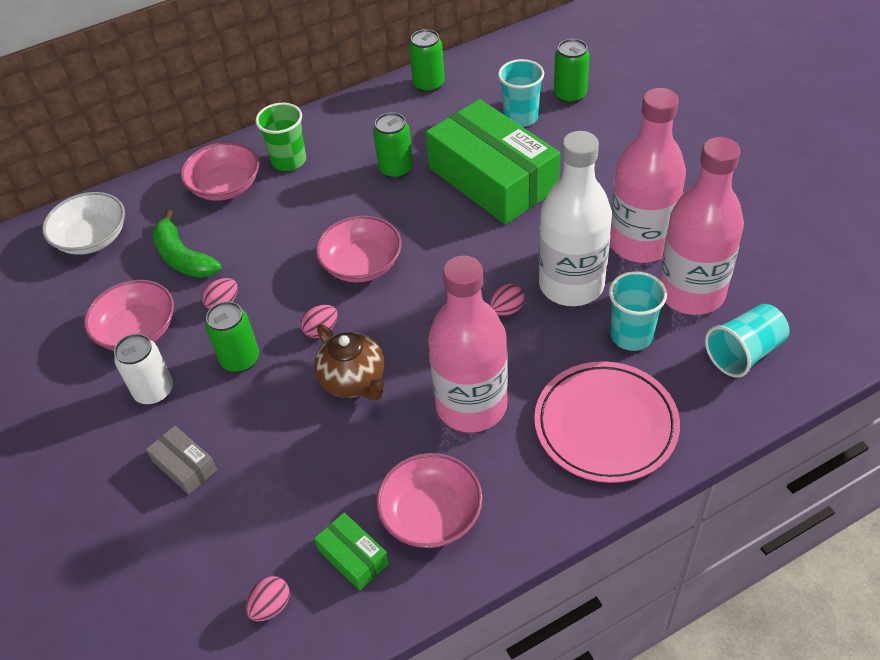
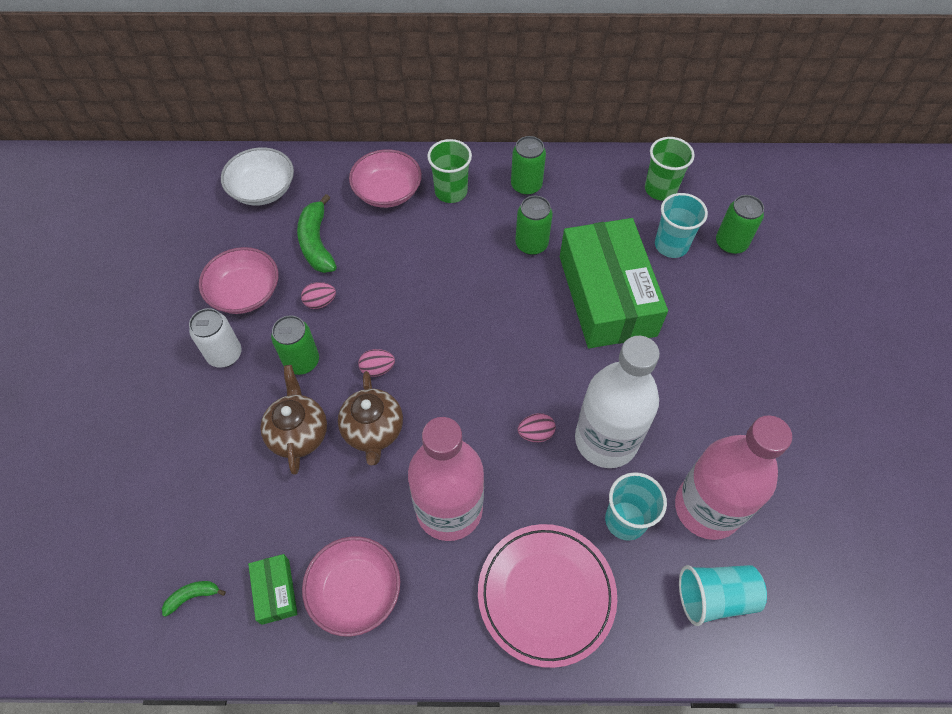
camera: 25 degrees right, 10 degrees up
grey box [146,426,217,495] -> none
pink egg [246,576,290,621] -> green banana [162,581,226,617]
pink bowl [316,216,402,283] -> none
green can [409,29,445,93] -> green can moved to [511,136,546,196]
pink bottle [610,88,686,263] -> none
none -> brown teapot [260,365,327,475]
none -> green cup [645,137,695,201]

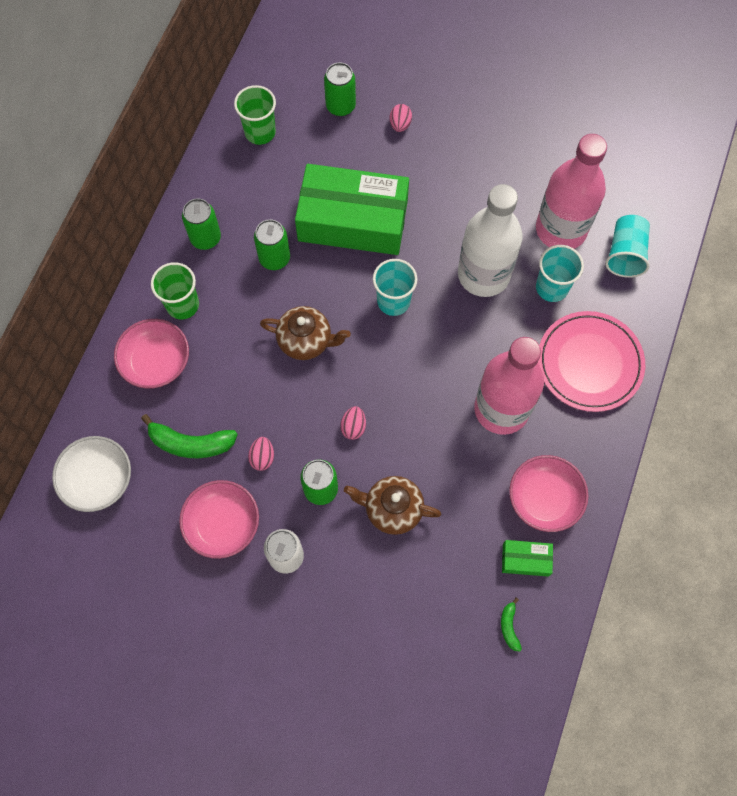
camera: 70 degrees left, 10 degrees up
brown teapot [338,371,403,466] -> brown teapot moved to [260,306,351,360]
pink egg [518,413,556,442] -> pink egg moved to [390,104,412,132]
turquoise cup [655,193,708,258] -> turquoise cup moved to [373,259,417,316]

